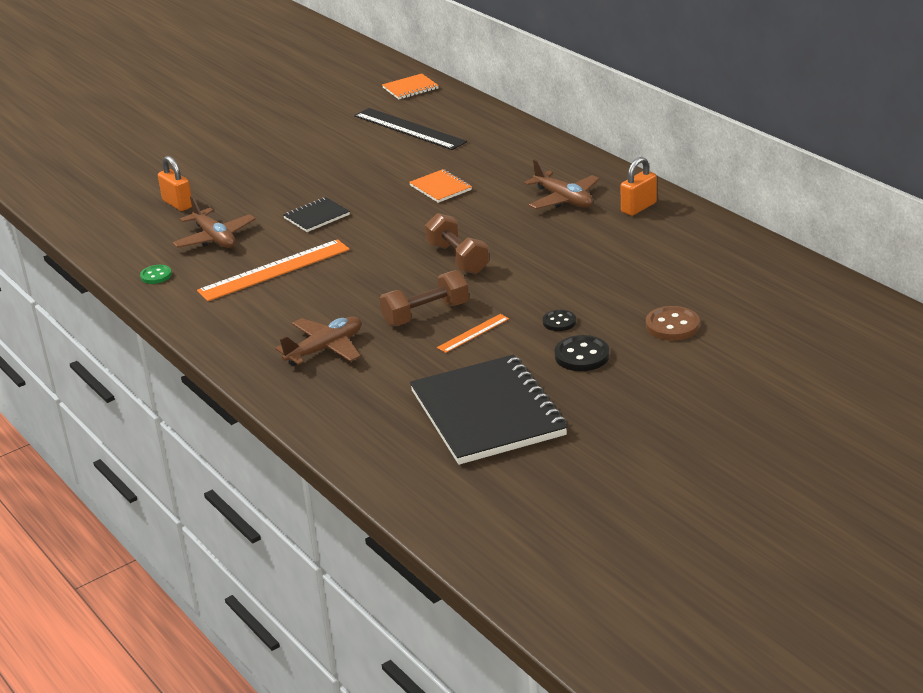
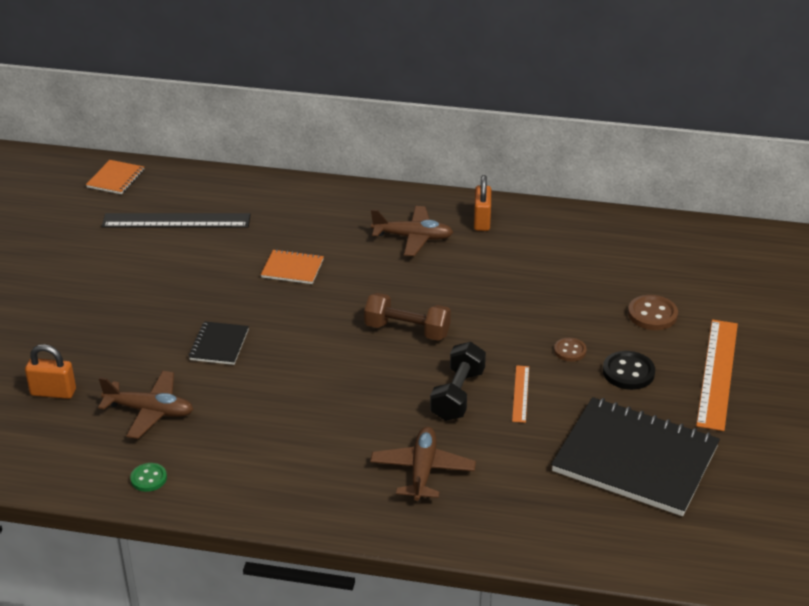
camera: 45 degrees left, 5 degrees up
orange ruler [197,239,350,301] -> orange ruler moved to [696,319,738,431]
brown dumbbell [380,270,469,326] -> black dumbbell [430,342,486,421]
black button [543,310,576,331] -> brown button [554,338,587,362]

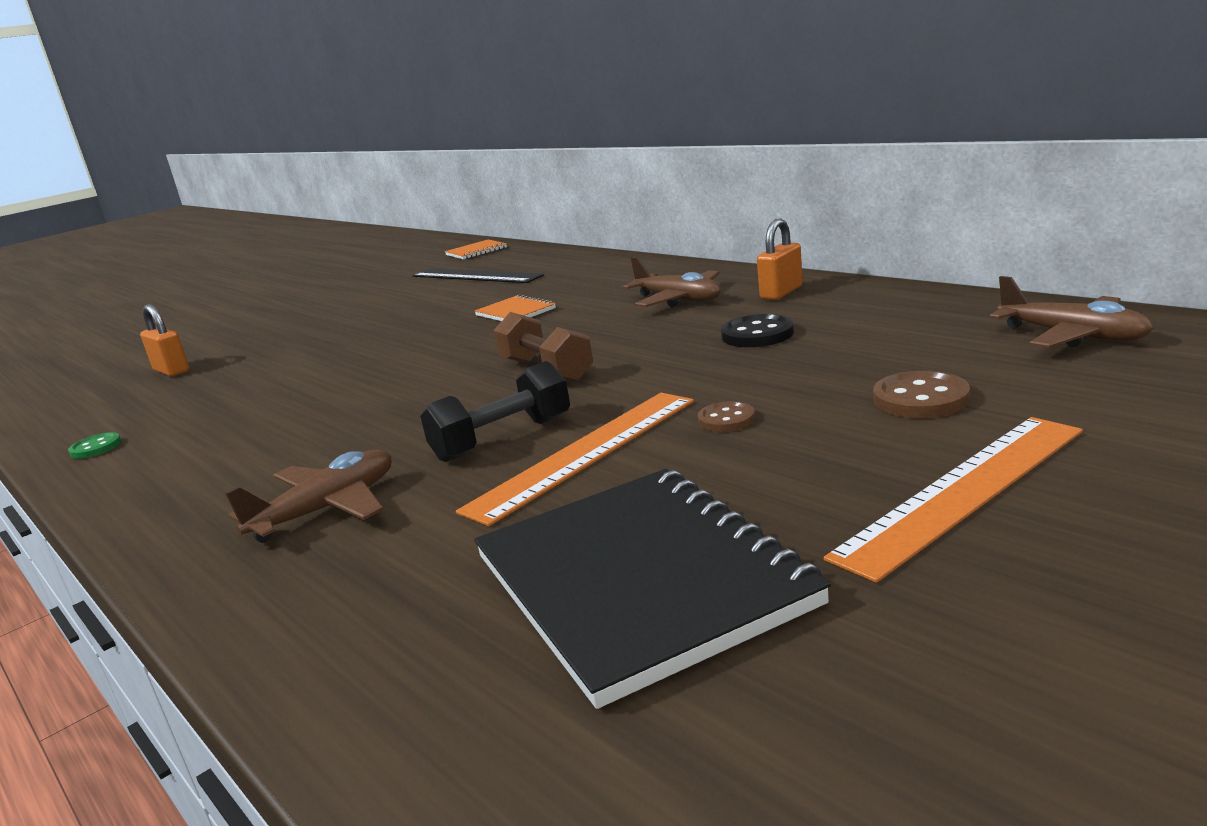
camera: 40 degrees right, 15 degrees down
brown plane [98,371,194,439] -> brown plane moved to [990,276,1154,348]
black notebook [189,321,249,365] -> none
orange ruler [512,365,529,423] -> orange ruler [456,393,694,526], size x2.02
black button [603,351,655,390] -> black button moved to [721,314,794,347]

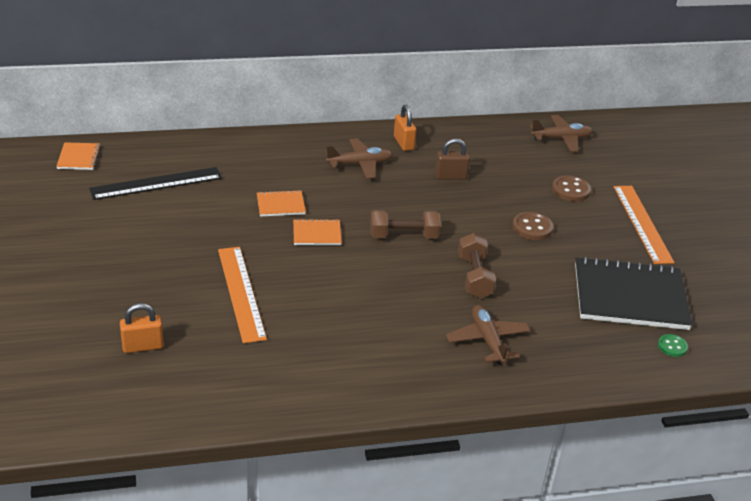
camera: 65 degrees left, 15 degrees up
green button [68,432,121,459] -> green button moved to [658,334,688,357]
black dumbbell [420,361,570,462] -> brown dumbbell [458,233,496,299]
orange ruler [456,393,694,526] -> orange ruler moved to [218,247,267,343]
brown button [698,401,755,432] -> brown button [512,212,553,240], size x1.57
black button [721,314,794,347] -> brown padlock [435,138,470,180]
none -> orange notebook [293,219,342,245]

